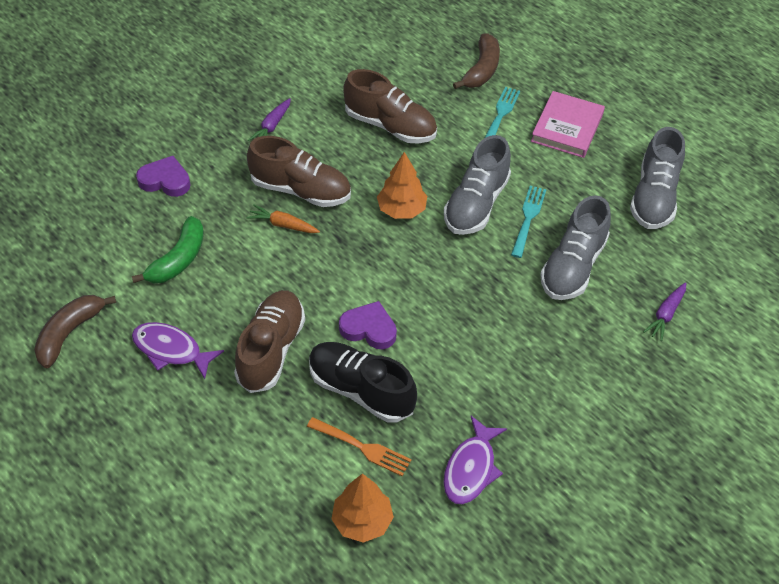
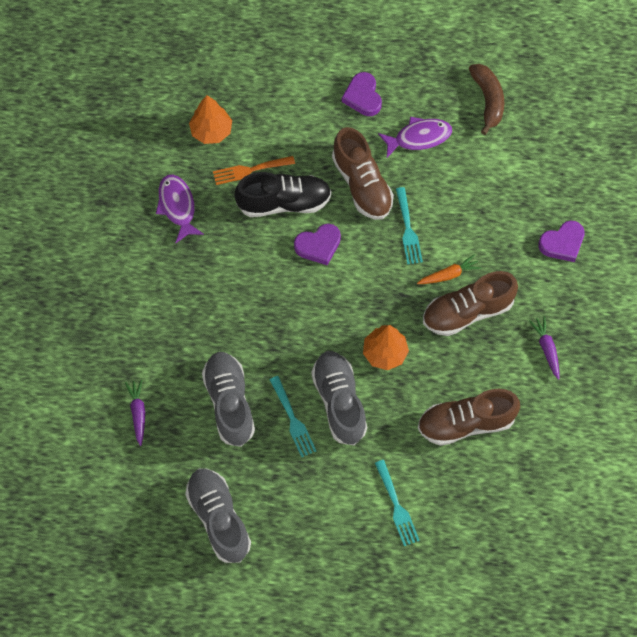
camera: 140 degrees right, 15 degrees up
green banana [132,216,204,283] -> none
brown banana [453,34,500,89] -> none
pink book [531,91,605,158] -> none
none -> purple heart [342,72,382,116]
none -> turquoise fork [396,187,423,264]

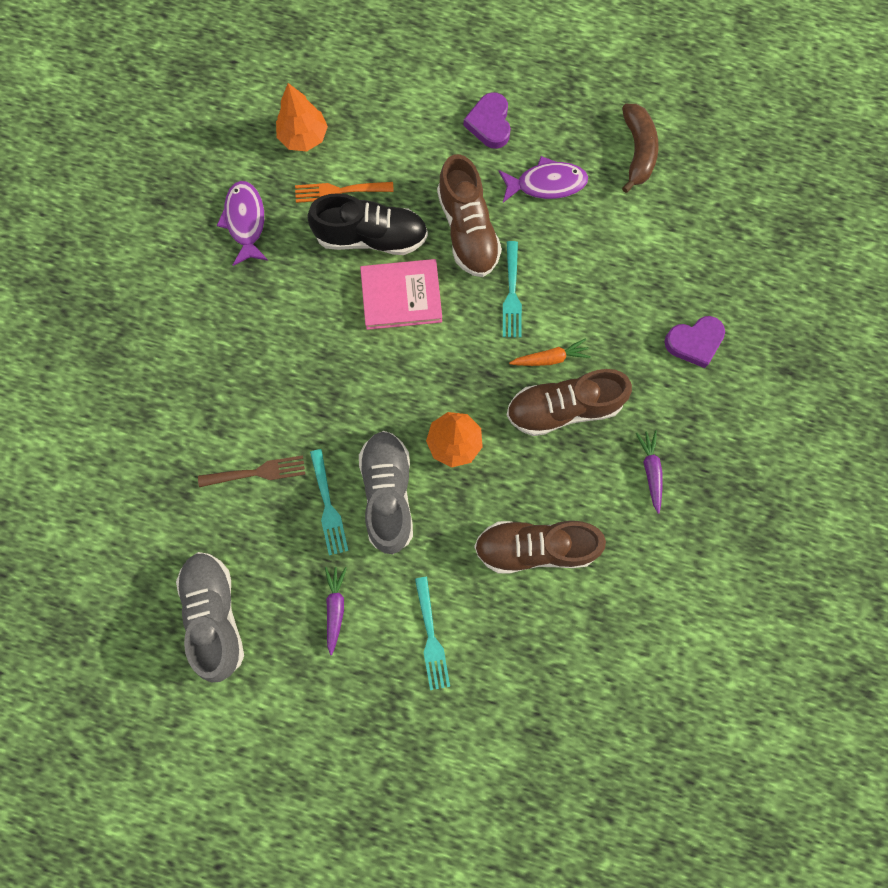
camera: 10 degrees right, 10 degrees up
purple carrot [125,380,145,446] -> purple carrot moved to [325,567,347,655]
grey shoe [202,352,255,447] -> brown fork [198,455,305,487]
purple heart [294,224,341,265] -> pink book [360,259,442,330]

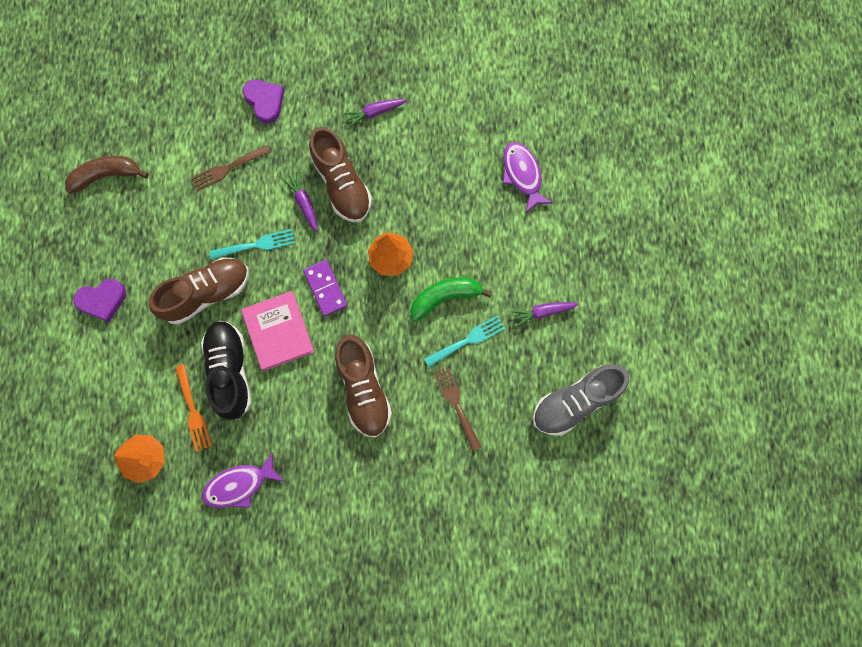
camera: 105 degrees left, 0 degrees up
grey shoe [359,431,413,554] -> green banana [410,277,492,321]
turquoise fork [415,577,450,690] -> none
brown shoe [474,521,606,574] -> brown shoe moved to [335,335,392,438]
purple fish [499,156,588,202] -> purple fish moved to [503,142,553,214]
orange carrot [509,338,591,366] -> purple carrot [282,172,318,232]
none -> brown fork [191,145,271,191]
none -> purple domino [303,260,348,316]

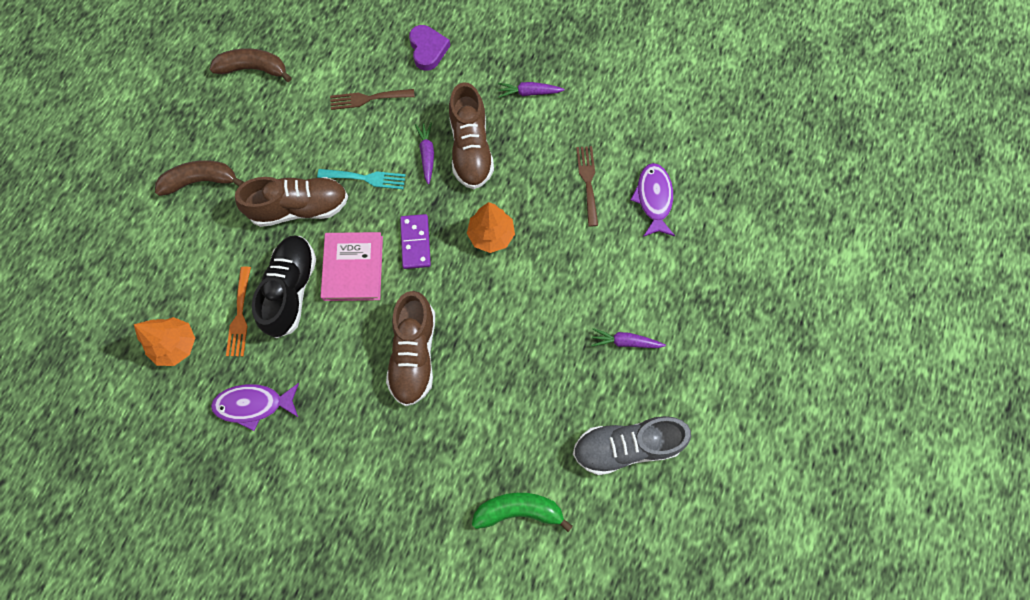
camera: 20 degrees right, 5 degrees down
purple heart [74,279,126,322] -> brown banana [155,160,244,196]
green banana [410,277,492,321] -> green banana moved to [472,493,573,532]
turquoise fork [424,315,505,367] -> none
brown fork [433,366,481,452] -> brown fork moved to [576,146,598,226]

